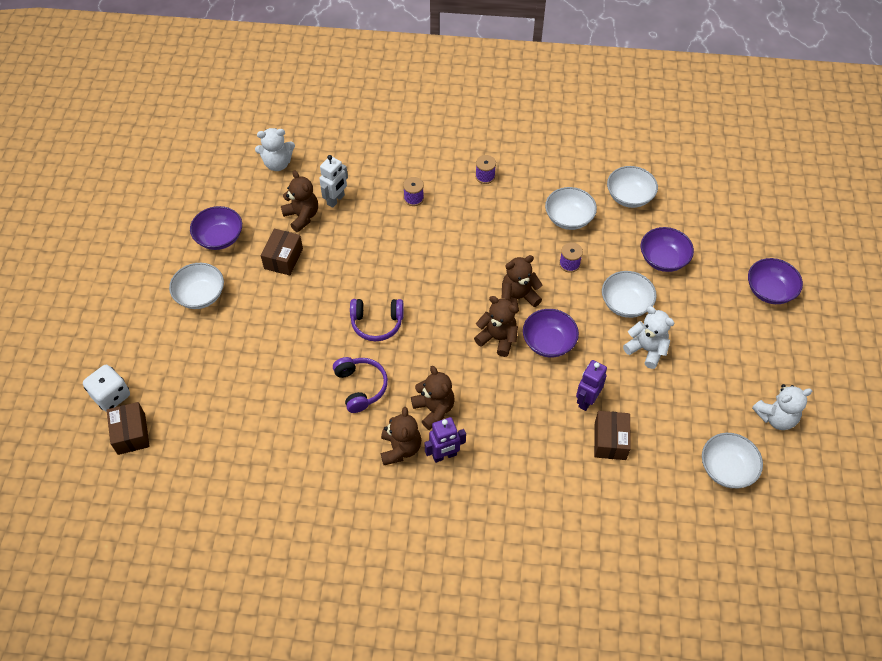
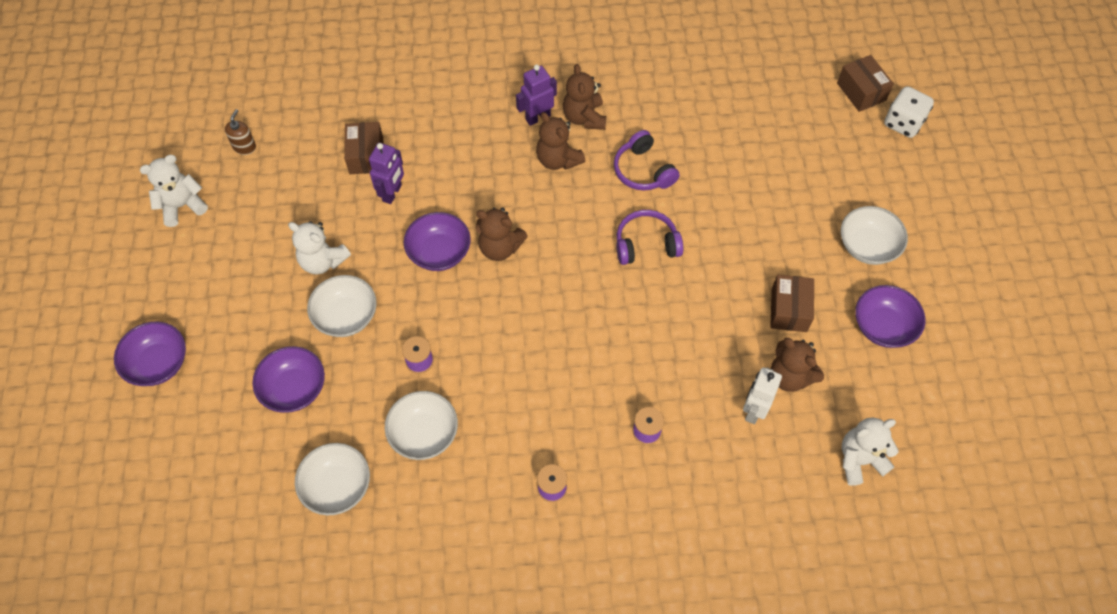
camera: 170 degrees right, 5 degrees up
brown teddy bear [502,255,542,314] -> none
white bowl [702,433,763,488] -> brown soap dispenser [225,109,256,155]

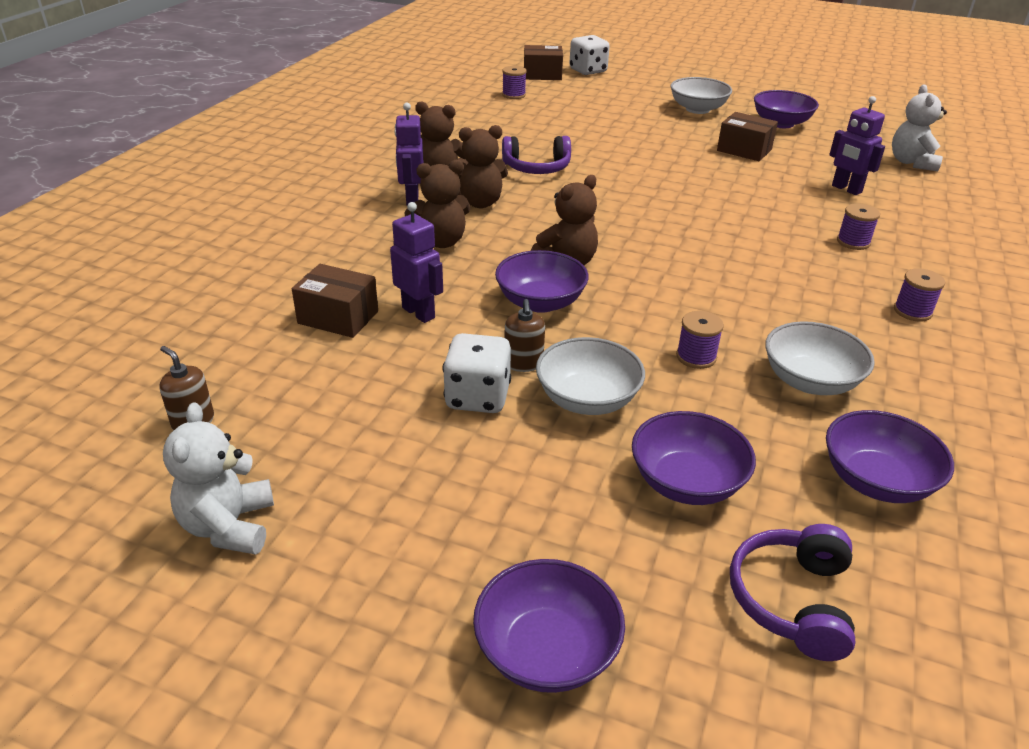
camera: 65 degrees left, 25 degrees down
white teddy bear [288,221,351,275] -> white dice [442,333,511,413]
white bowl [295,443,370,515] -> purple bowl [826,410,954,503]
purple headphones [616,210,683,265] -> purple headphones moved to [730,524,855,661]
white robot [743,367,782,424] -> purple robot [829,96,885,195]
brown teddy bear [771,338,824,392] -> brown teddy bear moved to [404,160,471,248]
none -> purple spool [502,66,526,99]
none -> brown soap dispenser [505,299,545,372]

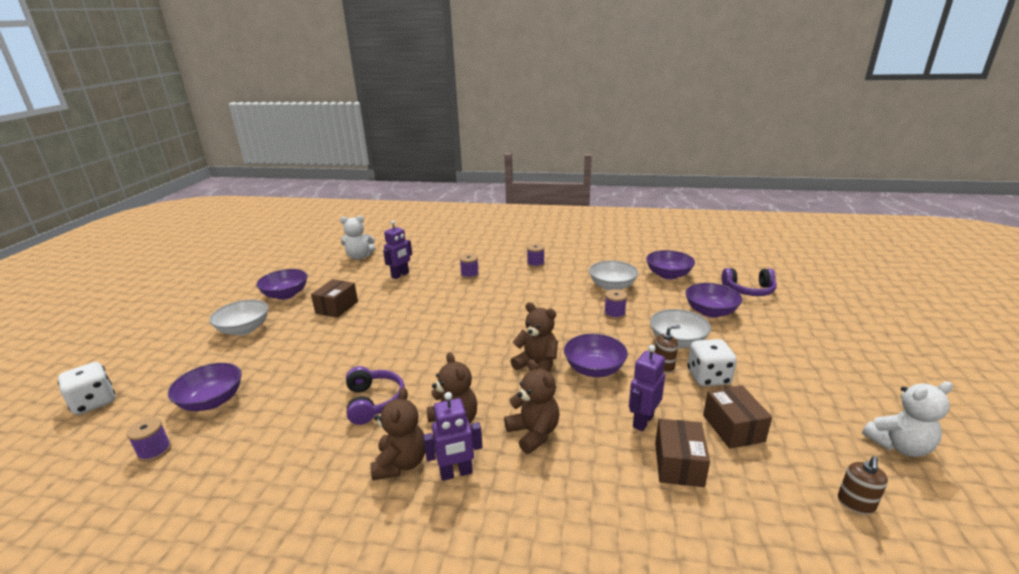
camera: 100 degrees left, 10 degrees down
purple bowl [473,559,625,693] -> purple bowl moved to [168,363,242,411]
brown box [524,45,563,80] -> brown box moved to [703,386,772,449]

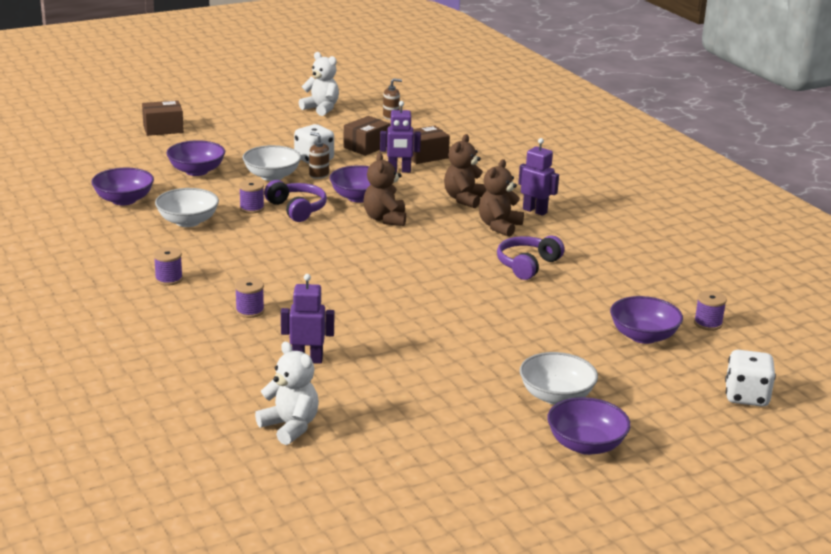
camera: 130 degrees left, 0 degrees up
purple bowl [256,269,308,300] -> purple bowl moved to [547,397,631,455]
brown box [311,279,358,318] -> brown box moved to [142,100,184,136]
brown teddy bear [371,387,425,480] -> none
purple headphones [722,268,777,296] -> purple headphones moved to [264,180,327,222]

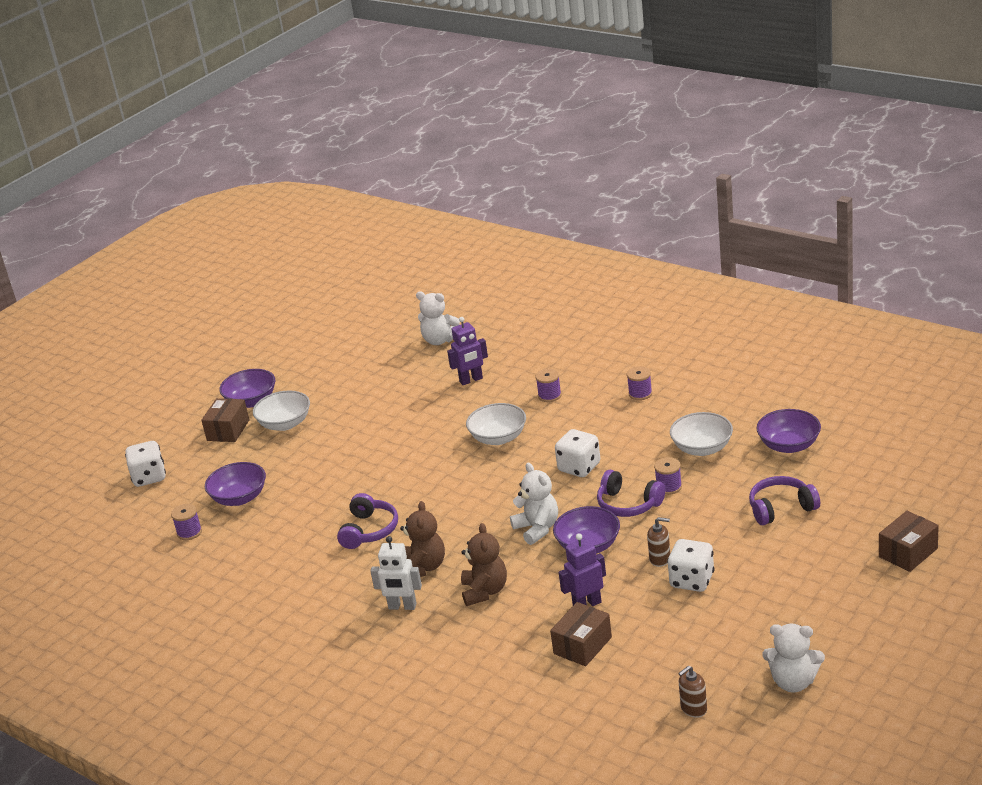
camera: 160 degrees right, 5 degrees up
purple bowl [166,140,225,176] -> purple headphones [749,476,820,525]
white bowl [243,145,301,181] -> white bowl moved to [466,403,526,445]
brown box [343,116,390,156] -> brown box moved to [201,398,249,442]
brown teddy bear [363,153,406,226] -> white teddy bear [510,463,558,545]
purple robot [518,138,559,216] -> white robot [370,536,422,610]
none -> white dice [555,429,600,477]

